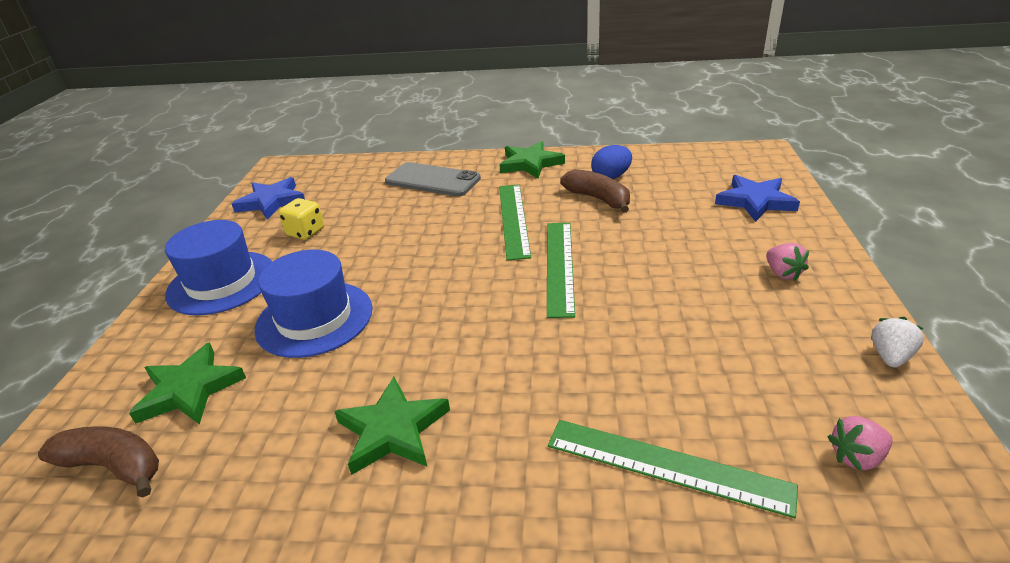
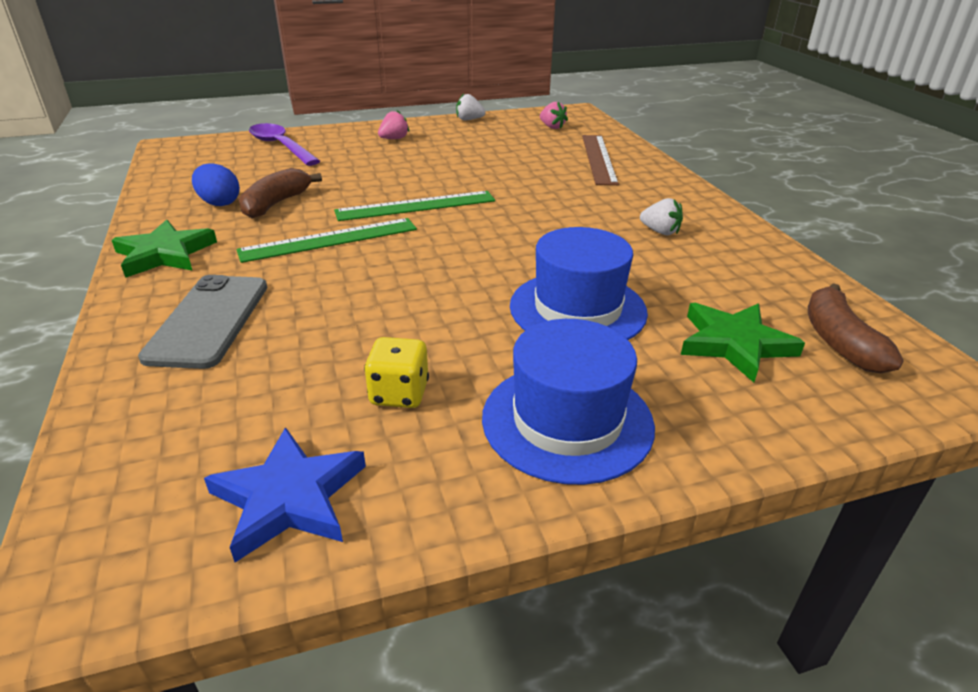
camera: 115 degrees left, 0 degrees up
green star [334,377,450,475] -> white strawberry [640,198,683,235]
green ruler [548,420,798,518] -> brown ruler [582,135,619,185]
blue star [715,175,800,222] -> purple spoon [249,123,320,166]

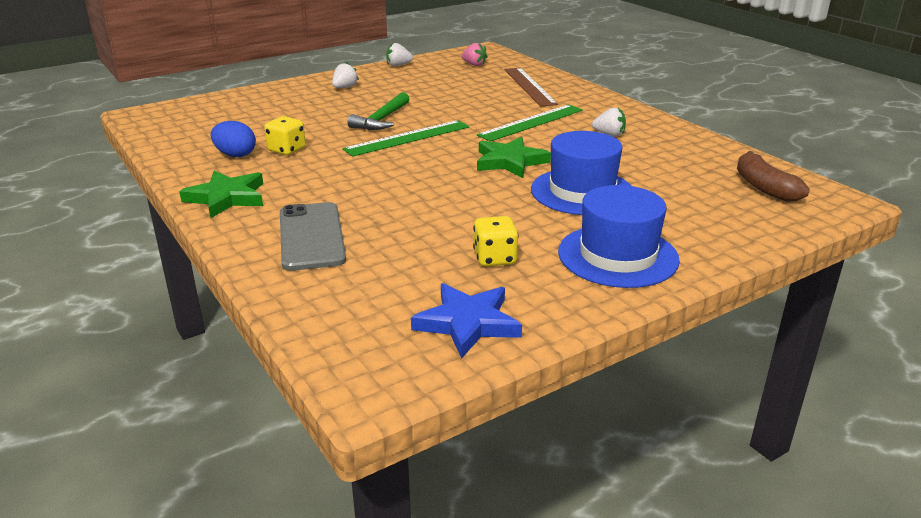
camera: 15 degrees left, 5 degrees down
green ruler [236,218,417,263] -> green ruler moved to [477,104,583,142]
brown banana [239,168,322,218] -> yellow dice [264,116,306,155]
purple spoon [249,123,320,166] -> none
pink strawberry [378,110,409,139] -> white strawberry [332,62,359,88]
green star [681,303,805,383] -> green star moved to [477,137,551,178]
none -> green hammer [347,92,409,130]

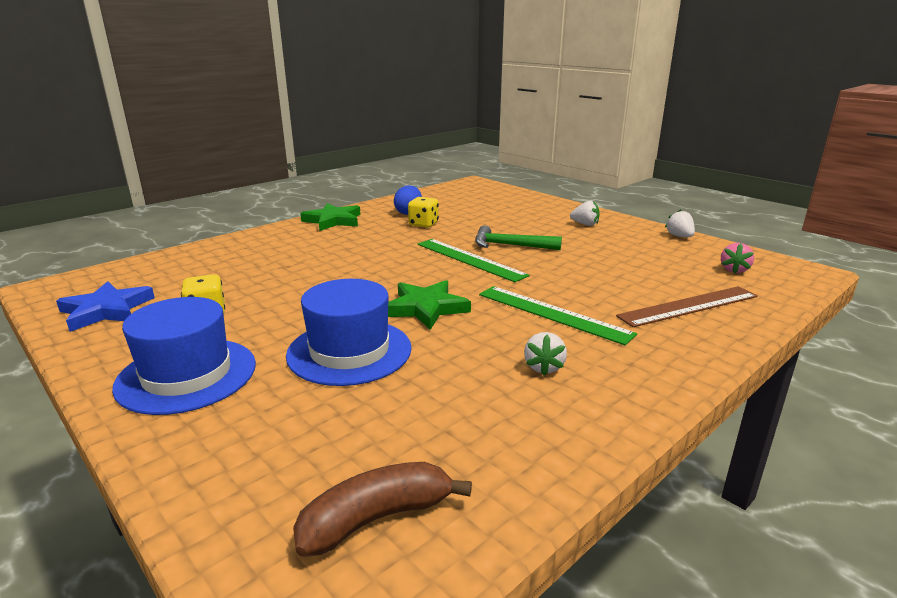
camera: 80 degrees right, 5 degrees down
grey phone [280,202,346,271] -> none

